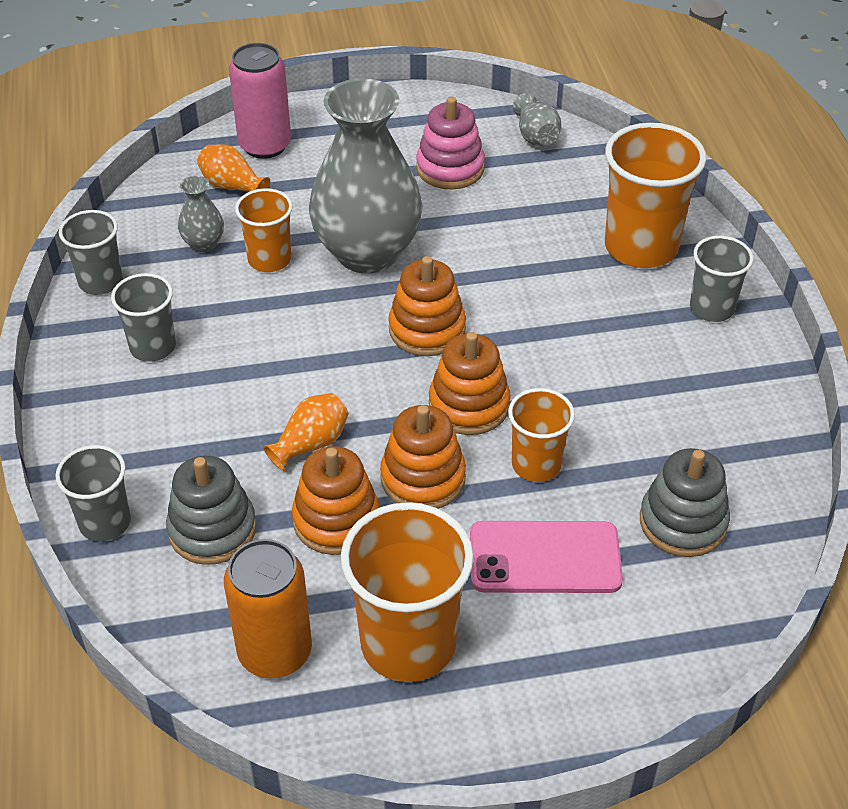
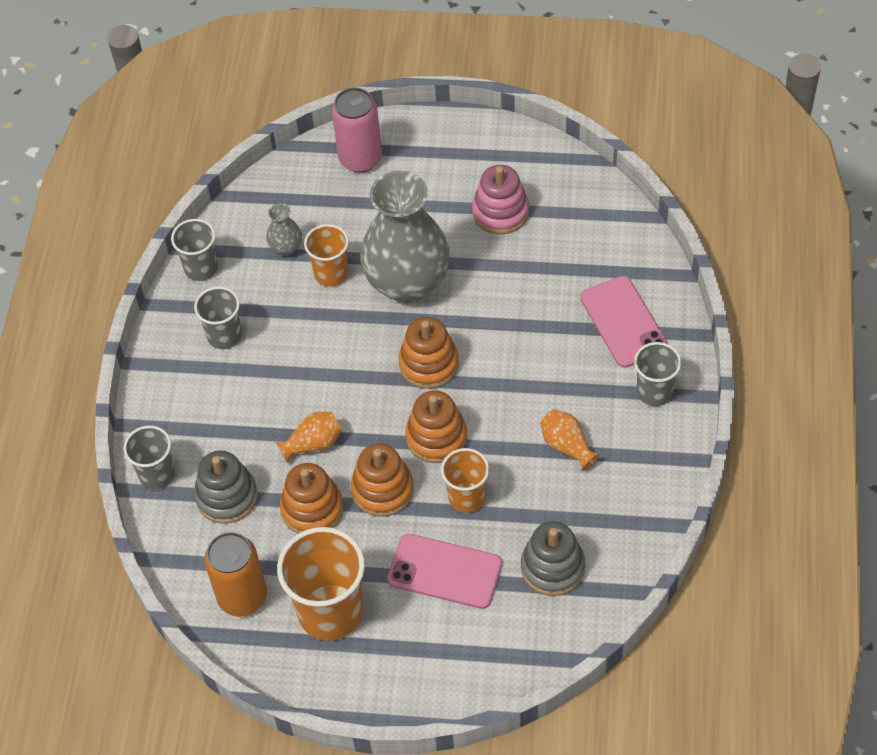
camera: 20 degrees right, 10 degrees up
orange vase [197,144,270,192] -> orange vase moved to [540,409,600,471]
grey vase [513,93,561,146] -> none
orange cup [605,123,706,268] -> pink phone [580,276,668,368]

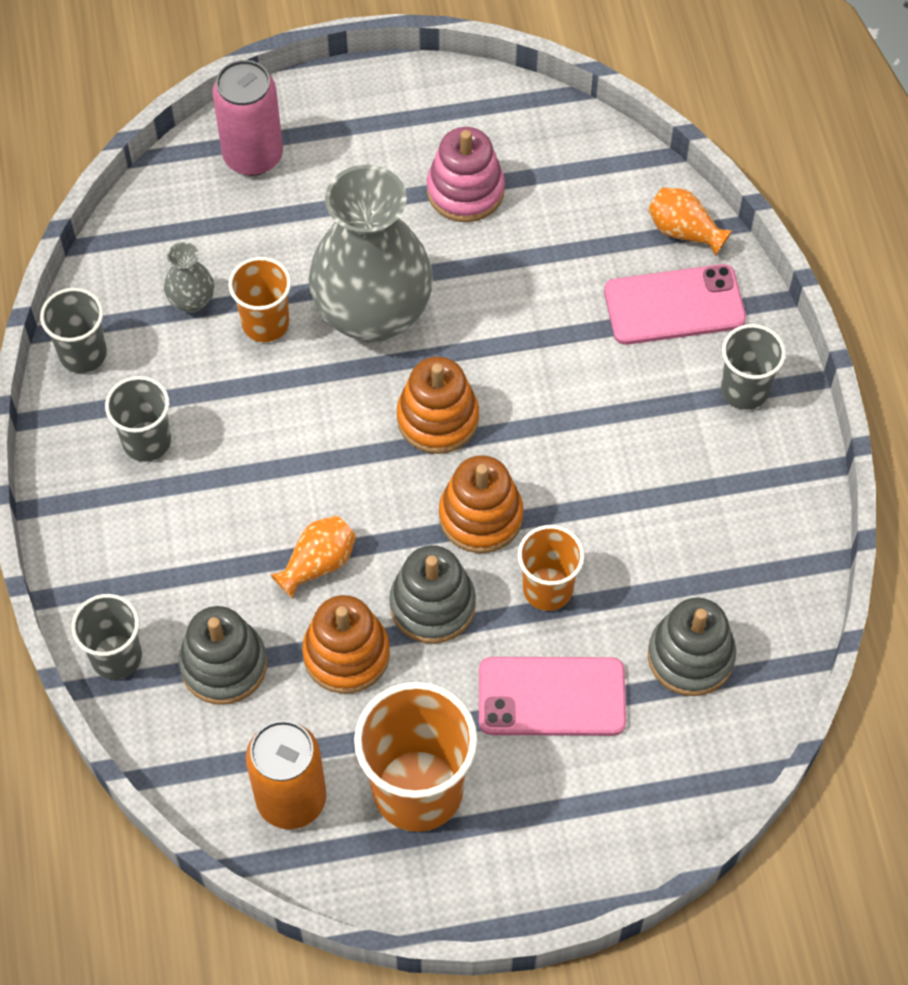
camera: 20 degrees left, 5 degrees up
orange stacking toy [351,443,414,517] -> grey stacking toy [389,545,476,644]
orange vase [540,409,600,471] -> orange vase moved to [648,187,732,256]
pink phone [580,276,668,368] -> pink phone turned 60 degrees counterclockwise [604,264,746,345]

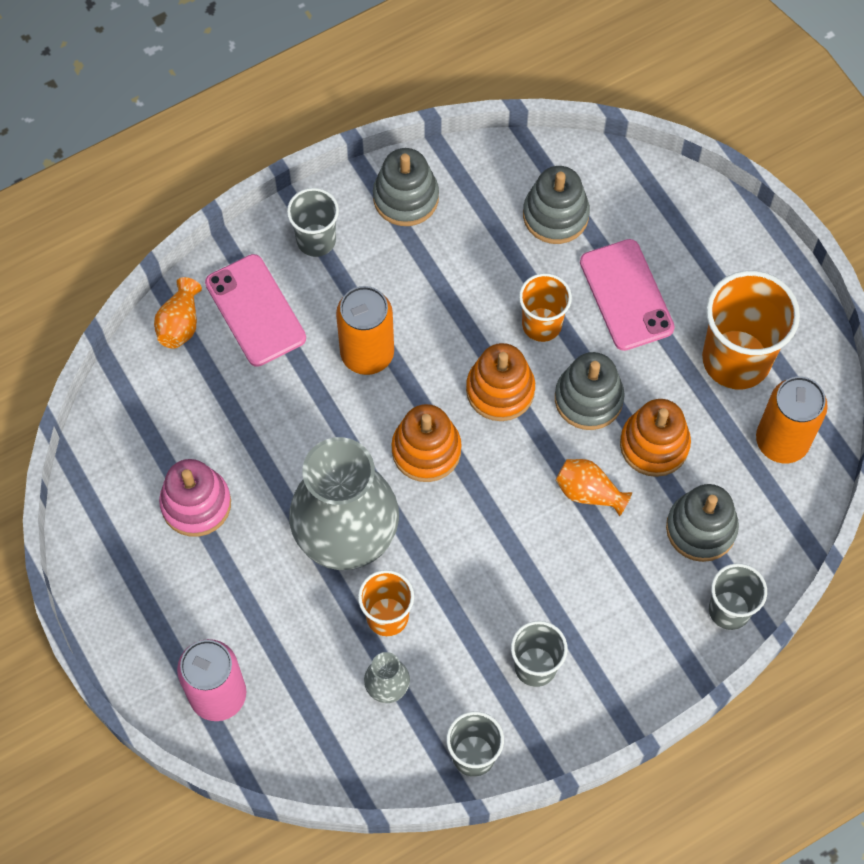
camera: 110 degrees left, 5 degrees up
none -> orange can [336,286,394,375]
none -> grey stacking toy [373,148,439,226]

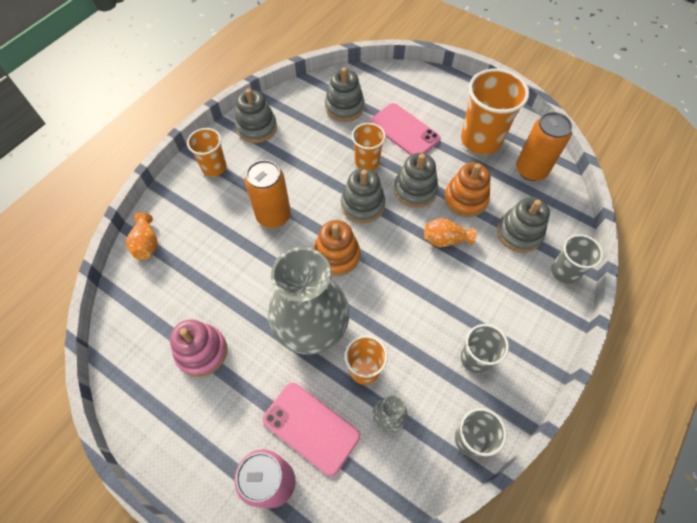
camera: 25 degrees left, 5 degrees down
pink phone [205,254,306,367] -> pink phone moved to [262,383,360,476]
grey cup [287,188,339,257] -> orange cup [187,128,226,177]
orange stacking toy [466,343,535,421] -> grey stacking toy [341,168,385,223]

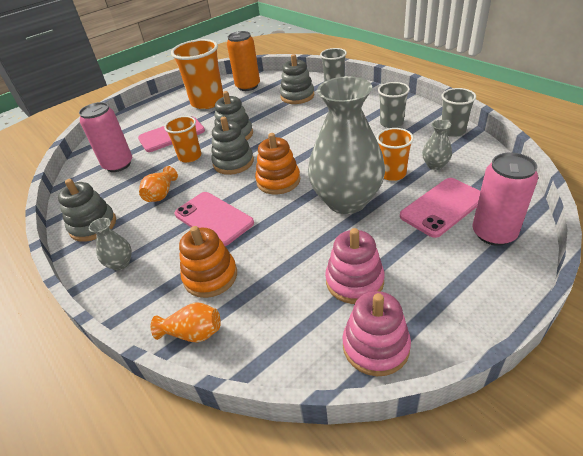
camera: 70 degrees left, 20 degrees down
orange cup [187,128,226,177] -> grey vase [89,218,132,271]
orange can [245,160,291,228] -> pink phone [174,192,254,246]
grey stacking toy [325,67,364,122] -> pink can [79,102,132,172]
orange vase [424,218,476,247] -> orange vase moved to [139,166,178,202]
orange stacking toy [444,162,490,217] -> orange stacking toy moved to [179,226,237,298]
none -> pink stacking toy [343,291,411,376]

